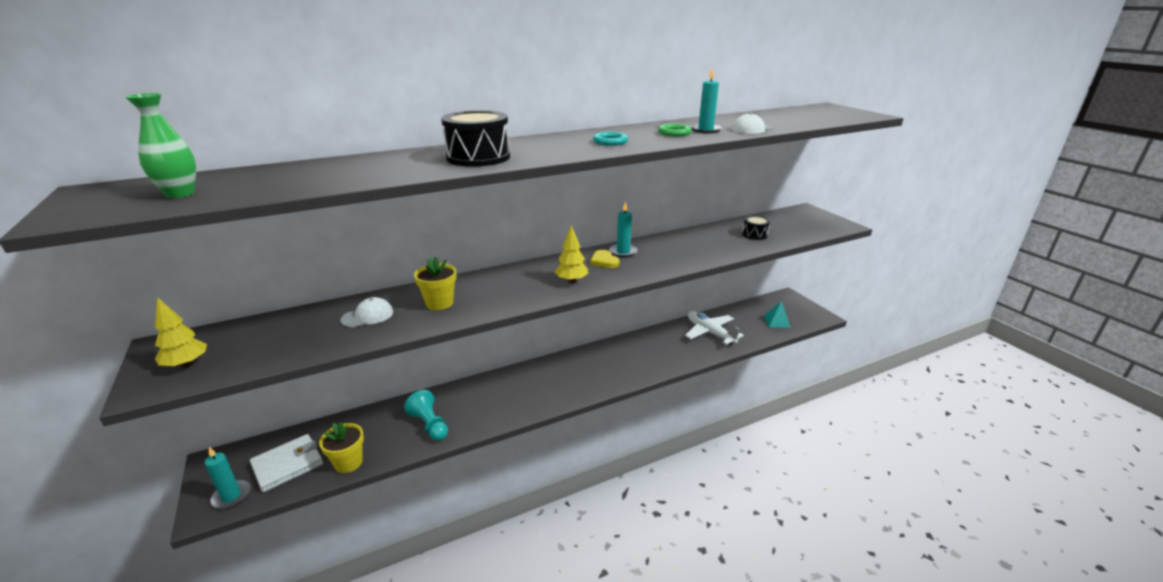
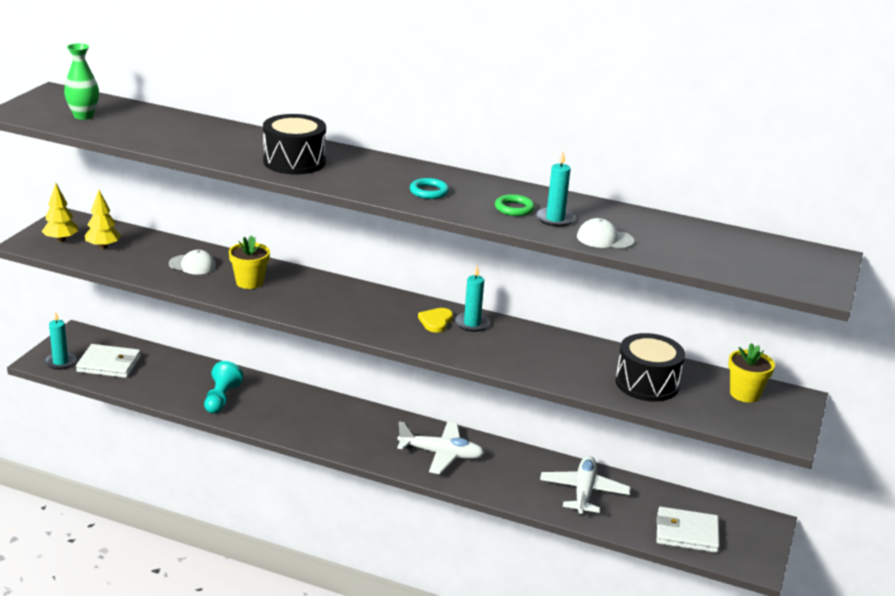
camera: 45 degrees right, 0 degrees up
yellow flower pot [319,422,364,473] -> yellow flower pot moved to [728,343,775,403]
yellow tree [555,225,588,283] -> yellow tree moved to [85,190,121,249]
black drum [742,216,770,240] -> black drum [615,333,685,402], size x1.79
turquoise pyramid [764,301,791,328] -> white wallet [656,507,719,553]
none -> white plane [397,421,484,474]

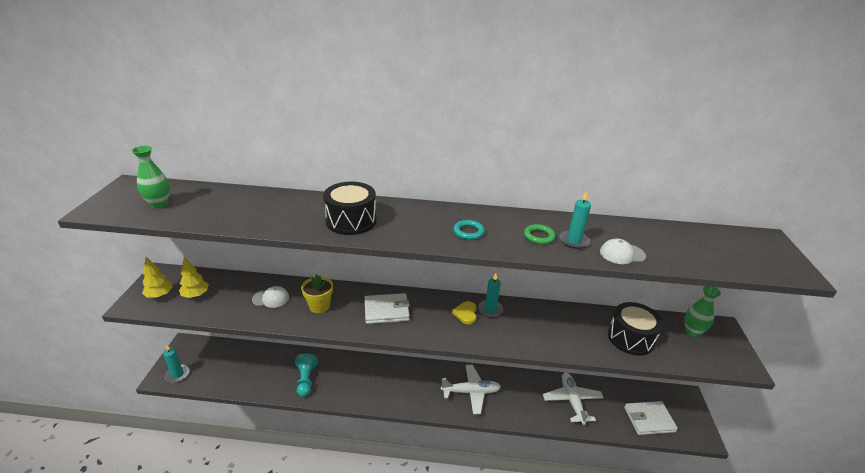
camera: 15 degrees left, 5 degrees up
white wallet [76,344,141,378] -> white wallet moved to [364,293,410,324]
yellow flower pot [728,343,775,403] -> green vase [685,286,721,337]

